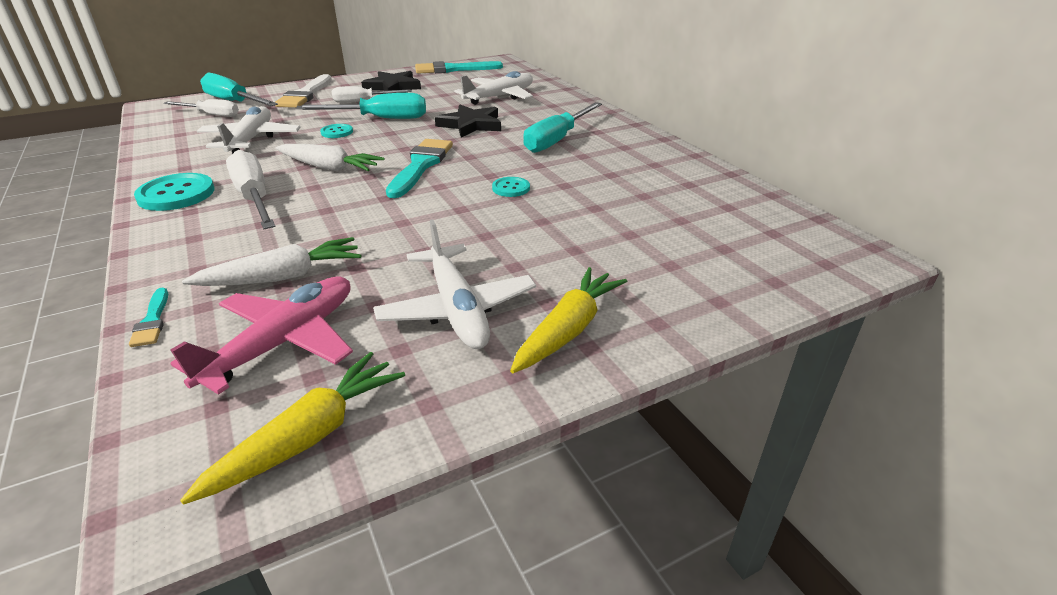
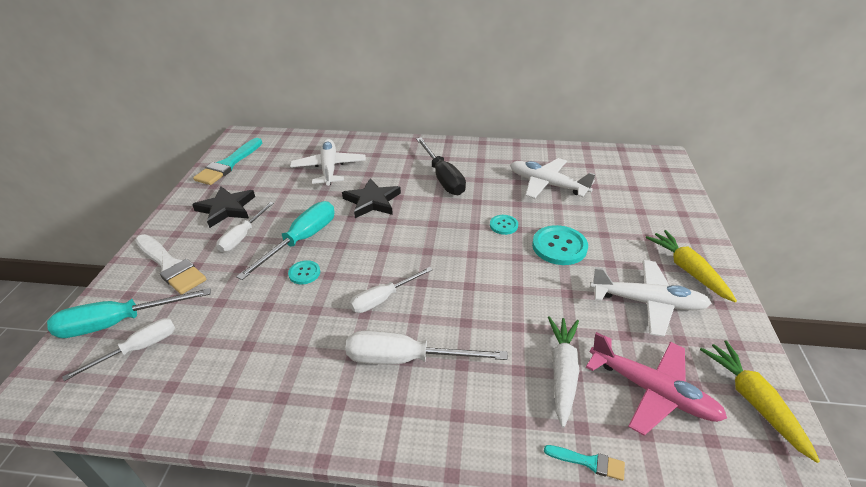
camera: 55 degrees left, 5 degrees up
turquoise button [134,173,215,211] -> turquoise button moved to [532,225,588,265]
pink plane [170,276,353,395] -> pink plane turned 150 degrees clockwise [586,332,727,436]
white plane [197,106,301,153] -> white plane moved to [510,158,596,199]
white carrot [275,144,385,171] -> white screwdriver [350,267,432,313]
turquoise brush [386,139,453,198] -> none
turquoise screwdriver [523,102,602,153] -> black screwdriver [416,137,466,195]

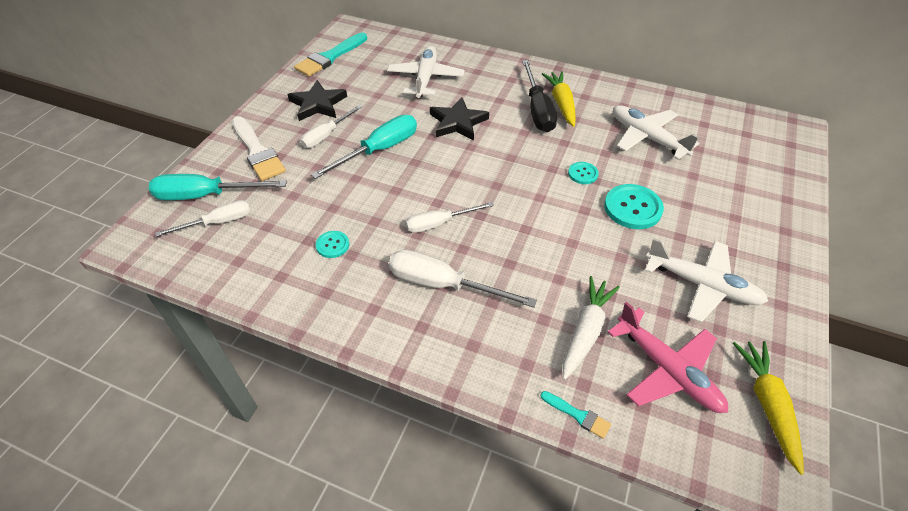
camera: 15 degrees right, 10 degrees up
turquoise button [288,260,320,285] -> turquoise button moved to [316,231,349,258]
yellow carrot [646,230,737,302] -> yellow carrot moved to [542,71,576,127]

